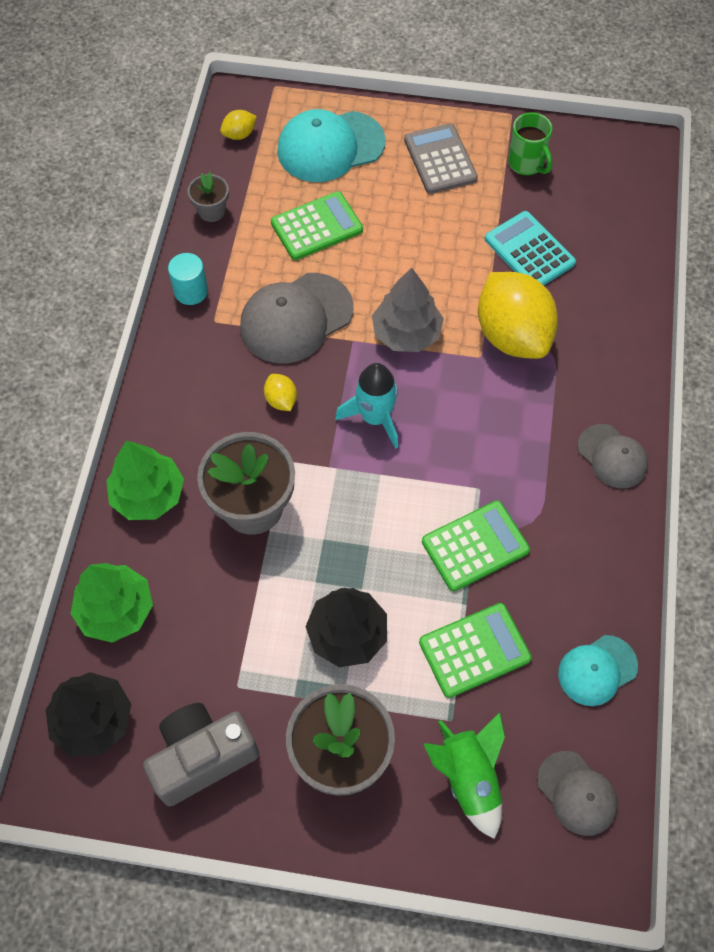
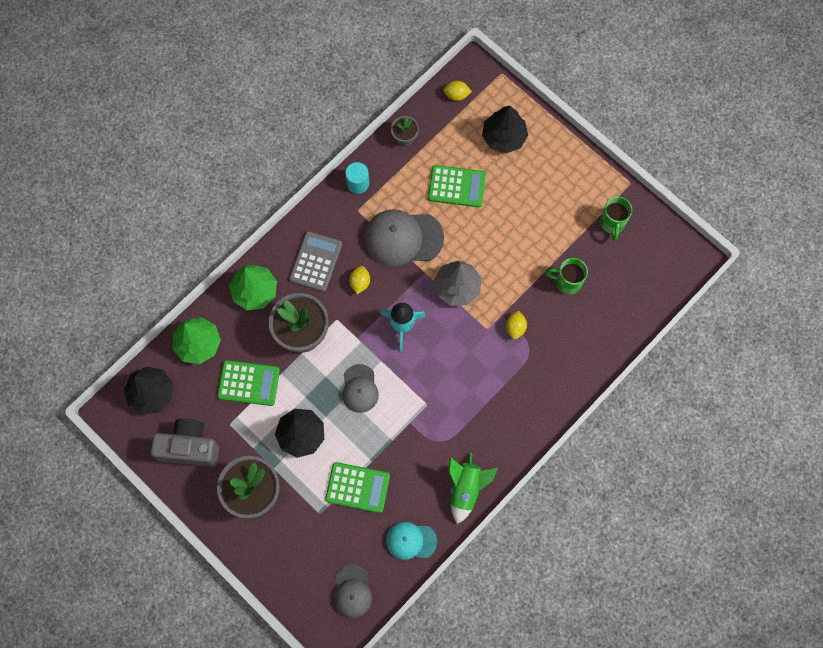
camera: 35 degrees right, 10 degrees up
turquoise cap [277,109,386,182] -> black tree [482,106,528,153]
grey calculator [404,123,478,194] -> grey calculator moved to [289,231,342,292]
green calculator [422,500,530,591] -> green calculator moved to [217,360,280,406]
green rocket [424,712,505,839] -> green rocket moved to [448,452,498,524]
yellow lemon [478,272,558,359] -> yellow lemon [506,310,527,339], size x0.42
turquoise calculator [485,211,576,285] -> green mug [546,258,588,294]
grey cap [577,424,648,488] -> grey cap moved to [342,364,379,413]

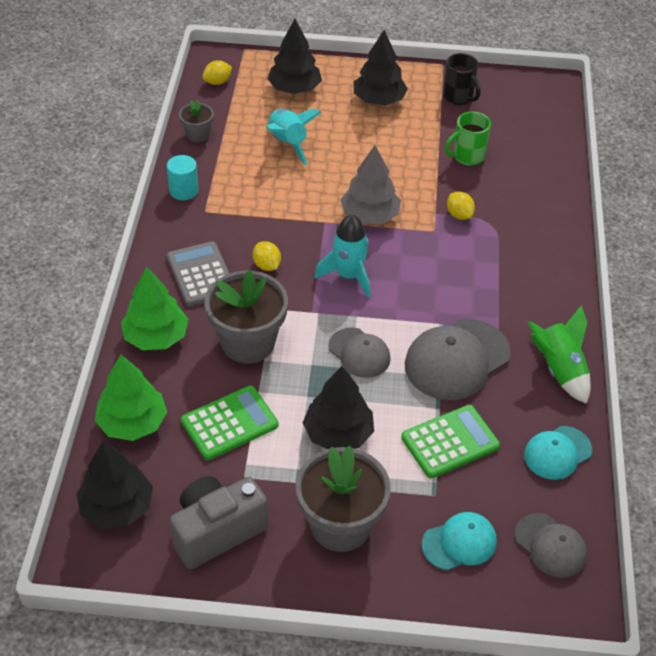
camera: 40 degrees left, 25 degrees down
grey cap [364,209,444,266] -> grey cap moved to [405,319,511,400]
green calculator [428,165,486,207] -> turquoise rocket [266,109,321,165]
green mug [600,196,632,241] -> black mug [443,53,481,105]
none -> black tree [354,30,408,105]
none -> turquoise cap [422,512,497,570]

